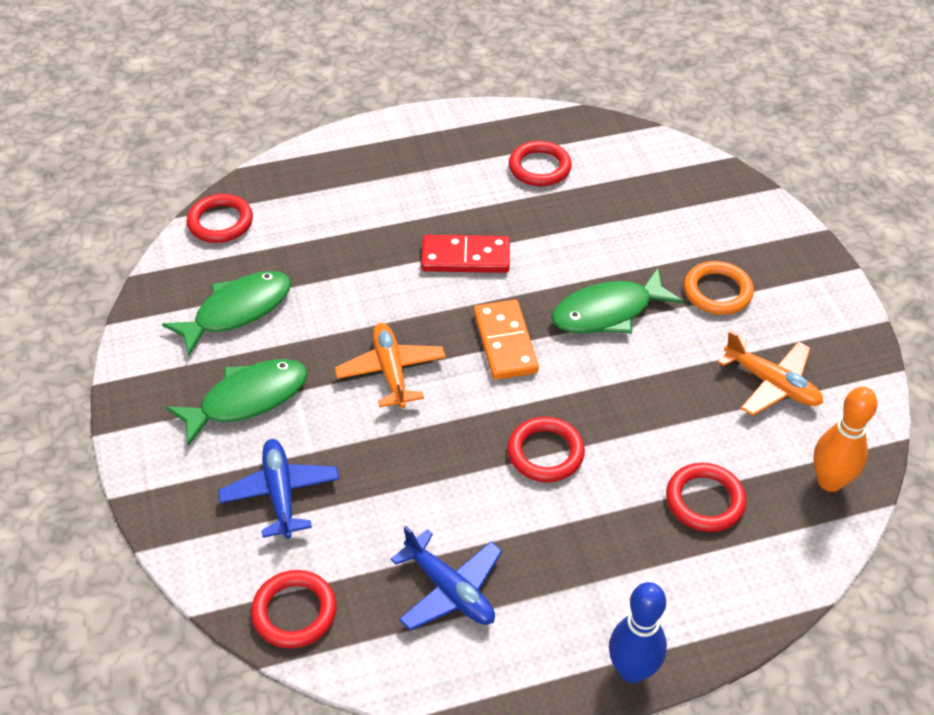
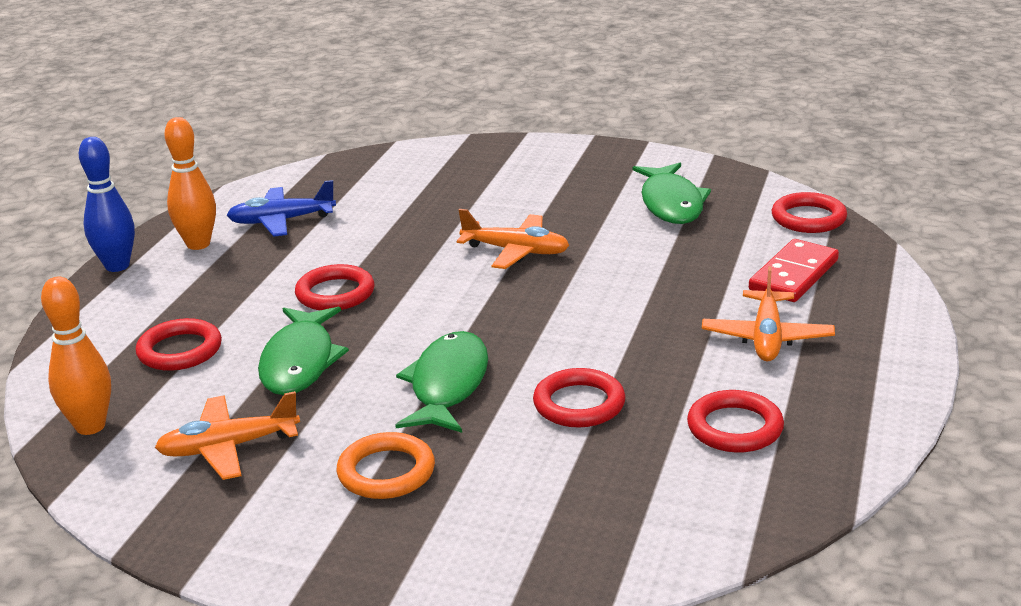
camera: 125 degrees right, 20 degrees down
green fish [166,359,308,446] -> green fish moved to [258,307,349,395]
blue plane [218,439,339,539] -> none
red ring [251,570,337,648] -> red ring moved to [533,368,626,428]
red domino [421,235,510,273] -> red domino moved to [749,239,839,302]
orange domino [474,300,539,380] -> none
none -> orange bowling pin [164,117,216,250]
none -> orange plane [702,266,835,361]

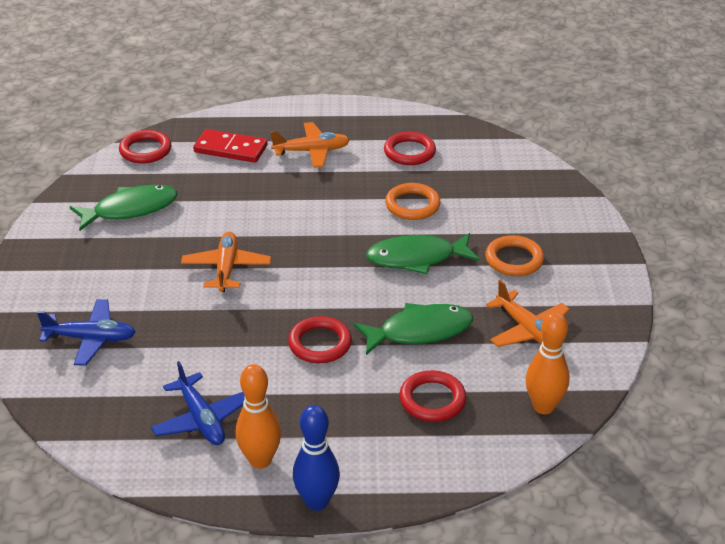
camera: 110 degrees left, 10 degrees up
red ring [533,368,626,428] -> orange ring [385,183,441,220]
none -> blue plane [37,299,136,366]

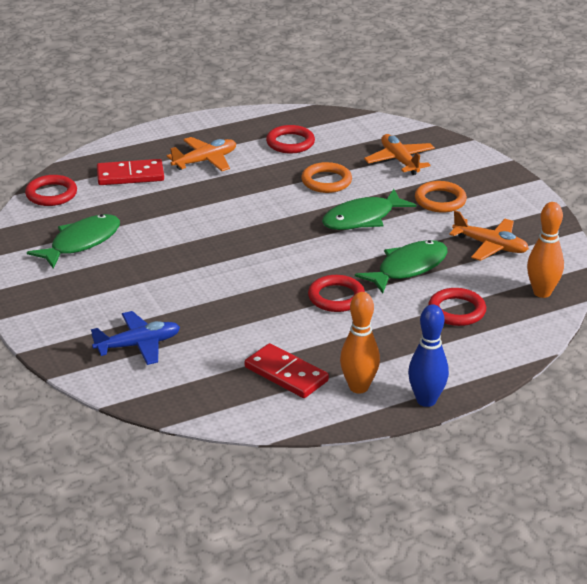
camera: 25 degrees left, 5 degrees down
blue plane [151,361,245,445] -> red domino [245,343,329,398]
orange plane [181,231,271,292] -> orange plane moved to [364,134,435,175]

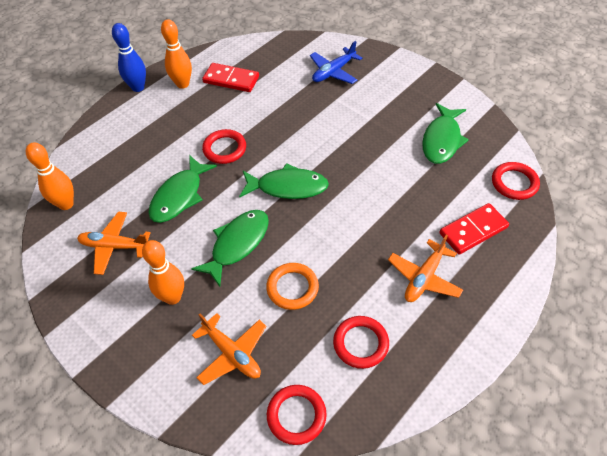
camera: 160 degrees right, 20 degrees up
orange ring [415,181,467,213] -> orange bowling pin [142,240,184,305]
red ring [428,288,486,326] -> red ring moved to [267,385,327,445]
none -> green fish [239,163,329,199]

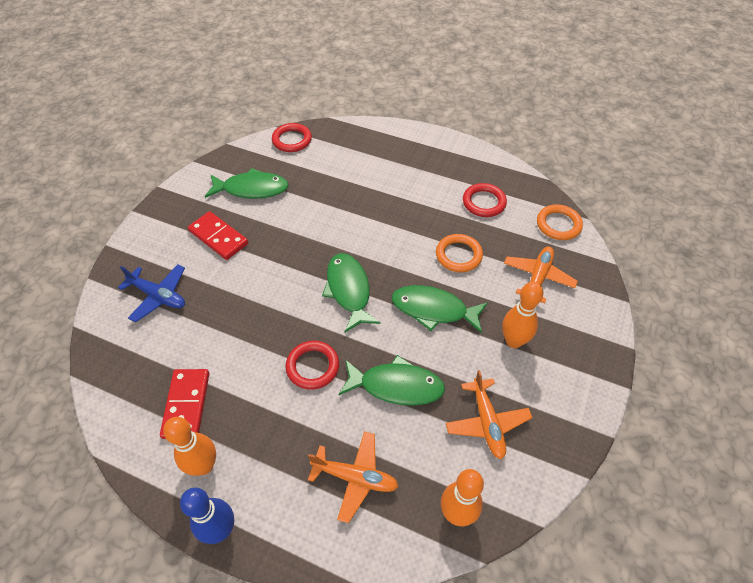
camera: 110 degrees left, 0 degrees up
red ring [267,385,327,445] -> orange ring [537,205,583,240]
orange plane [388,234,463,302] -> orange plane moved to [308,431,399,523]
red domino [439,203,509,255] -> red domino moved to [188,211,248,260]

